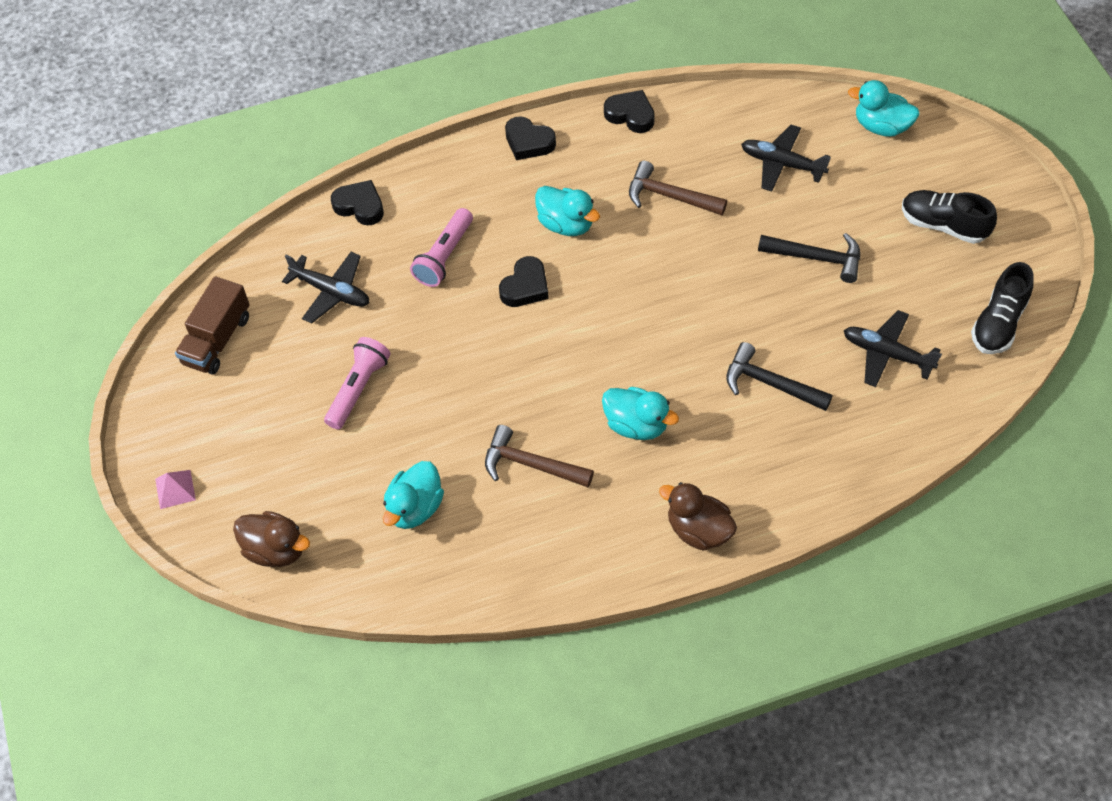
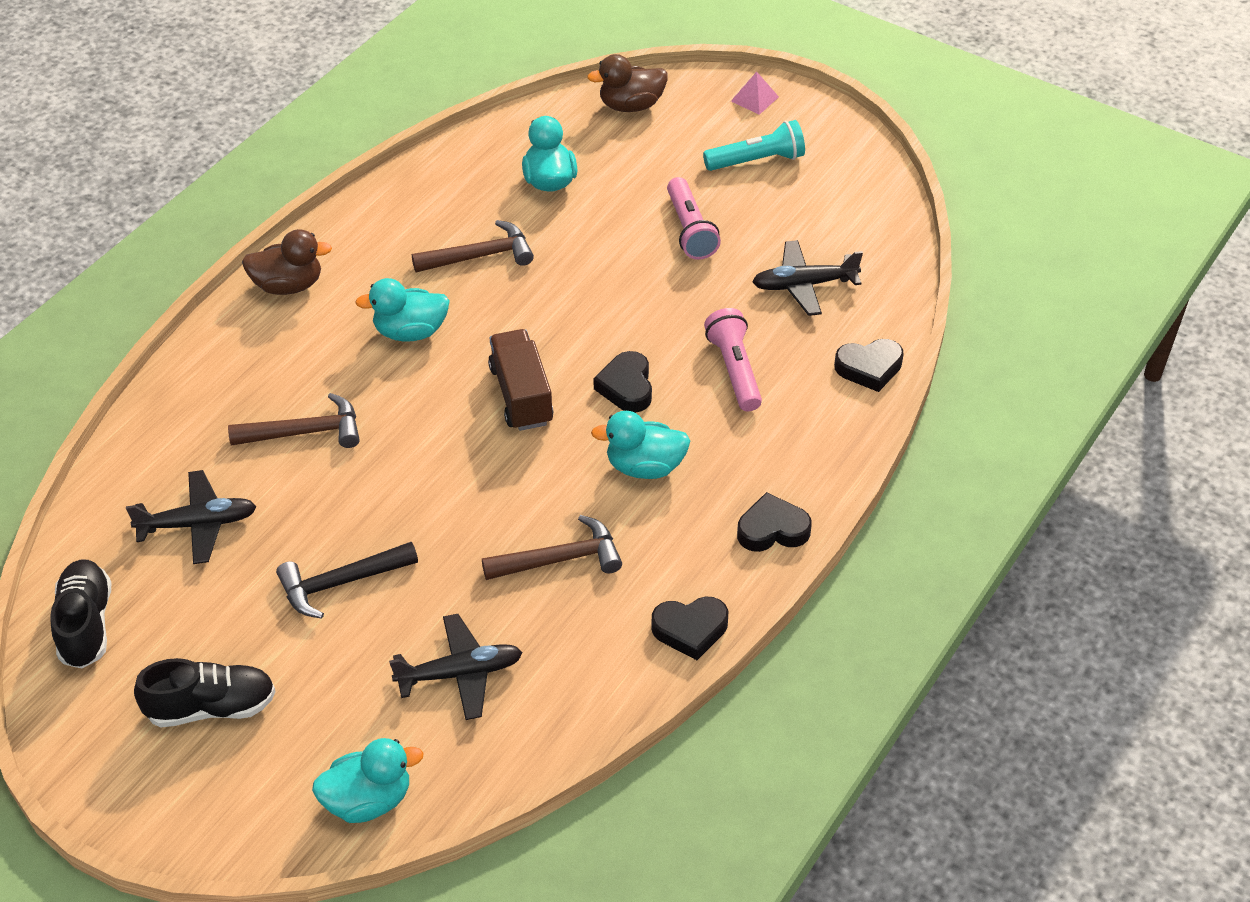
camera: 140 degrees right, 10 degrees down
brown truck [175,276,250,374] -> brown truck moved to [488,329,553,431]
black hammer [726,342,833,411] -> brown hammer [228,393,360,448]
none -> turquoise flashlight [703,120,805,171]

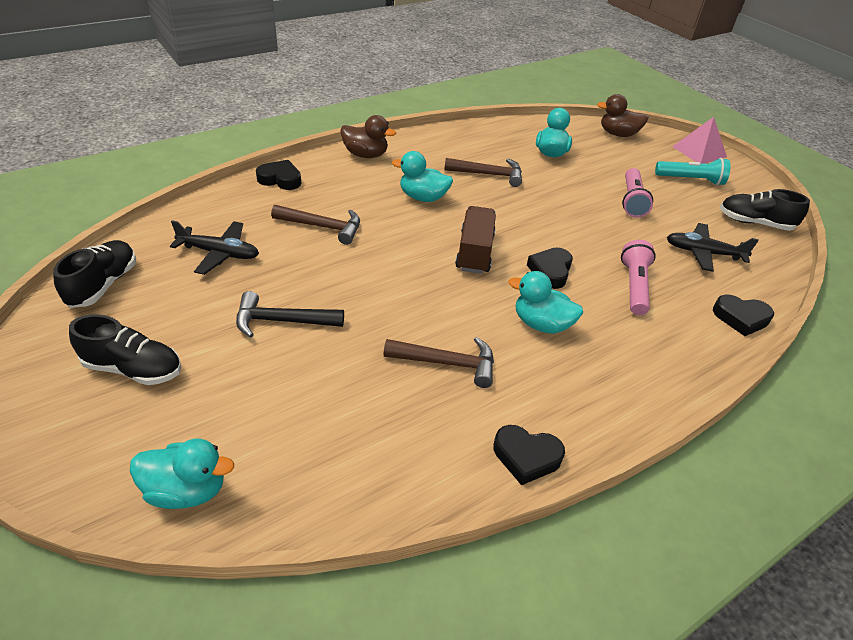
camera: 20 degrees right, 5 degrees down
black plane [389,614,523,720] -> none
pink pyramid [731,72,779,115] -> pink pyramid [672,117,727,164], size x1.67
black heart [737,492,812,552] -> black heart moved to [256,160,301,190]
none -> black shoe [720,189,810,231]

